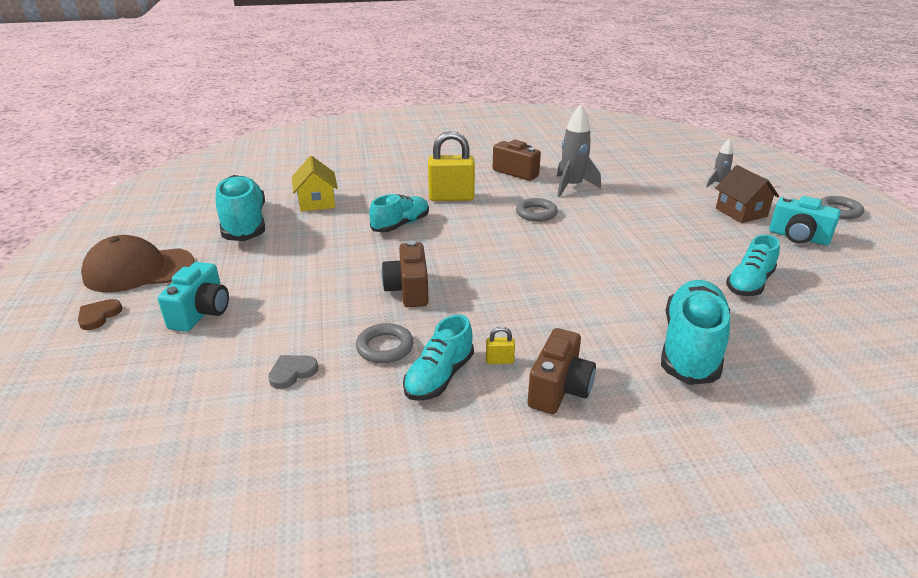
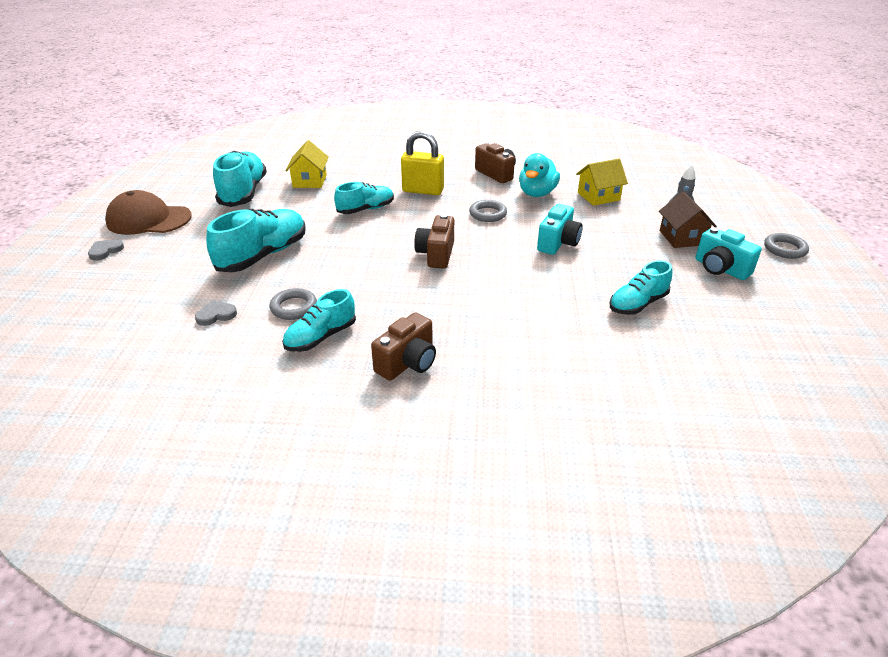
camera: 15 degrees right, 5 degrees up
brown heart [78,299,123,330] -> grey heart [88,239,124,261]
turquoise camera [158,262,229,332] -> turquoise camera moved to [537,204,583,255]
brown camera [381,241,429,307] -> brown camera moved to [414,214,454,269]
yellow padlock [486,327,515,364] -> none
grey rocket [557,105,601,197] -> turquoise duck [519,153,560,197]
turquoise shoe [661,280,730,385] -> turquoise shoe moved to [206,209,306,272]
none -> yellow house [576,159,628,206]

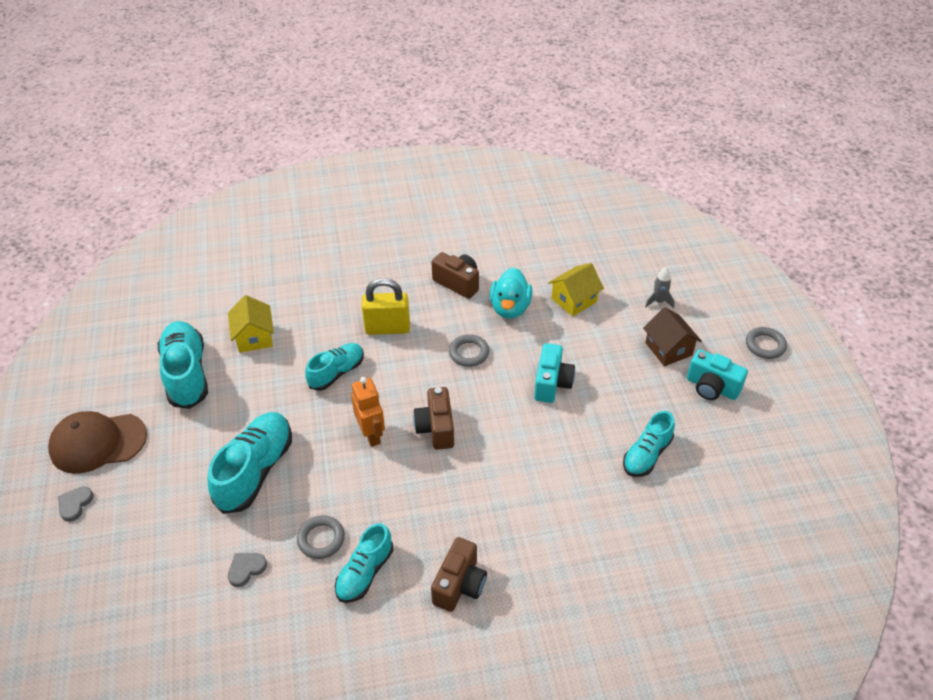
camera: 15 degrees left, 10 degrees up
none -> orange robot [351,377,385,447]

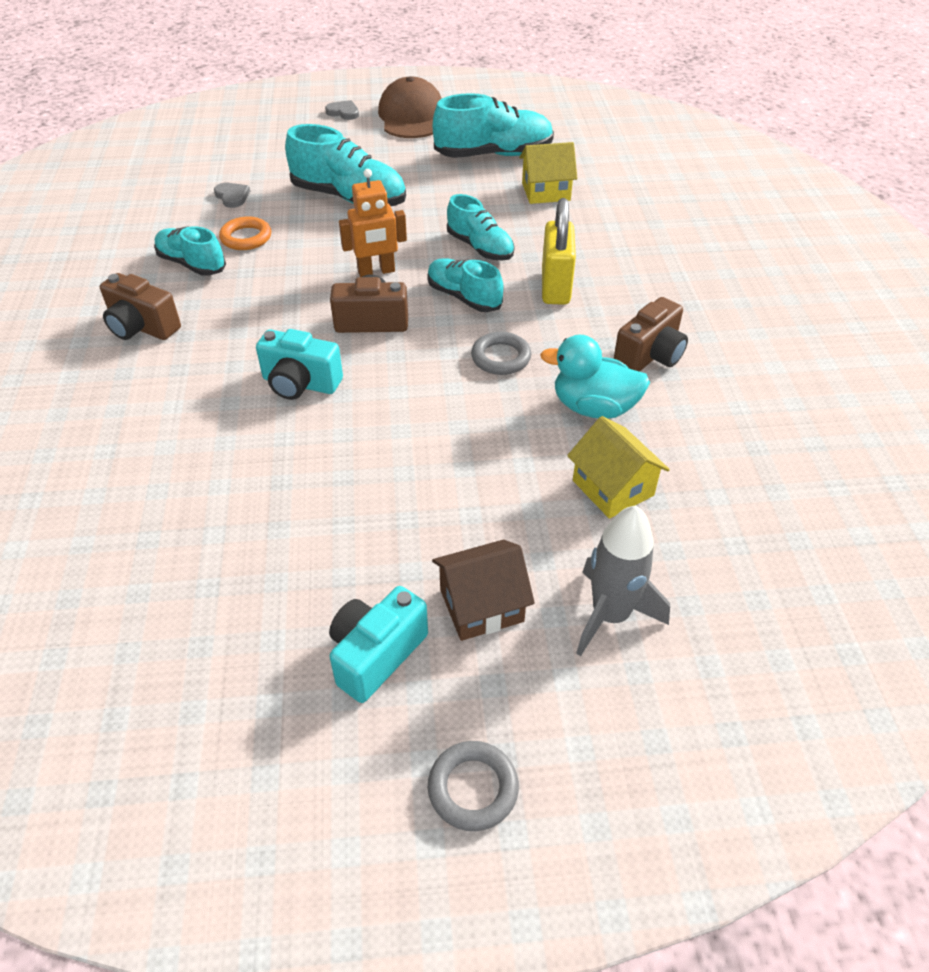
camera: 95 degrees right, 0 degrees up
grey ring [297,515,345,559] -> orange ring [219,216,271,250]
turquoise camera [534,343,575,403] -> turquoise camera moved to [256,329,343,400]
turquoise shoe [623,411,675,477] -> turquoise shoe moved to [427,258,503,312]
grey rocket [645,267,675,309] -> grey rocket [576,505,670,656], size x1.74

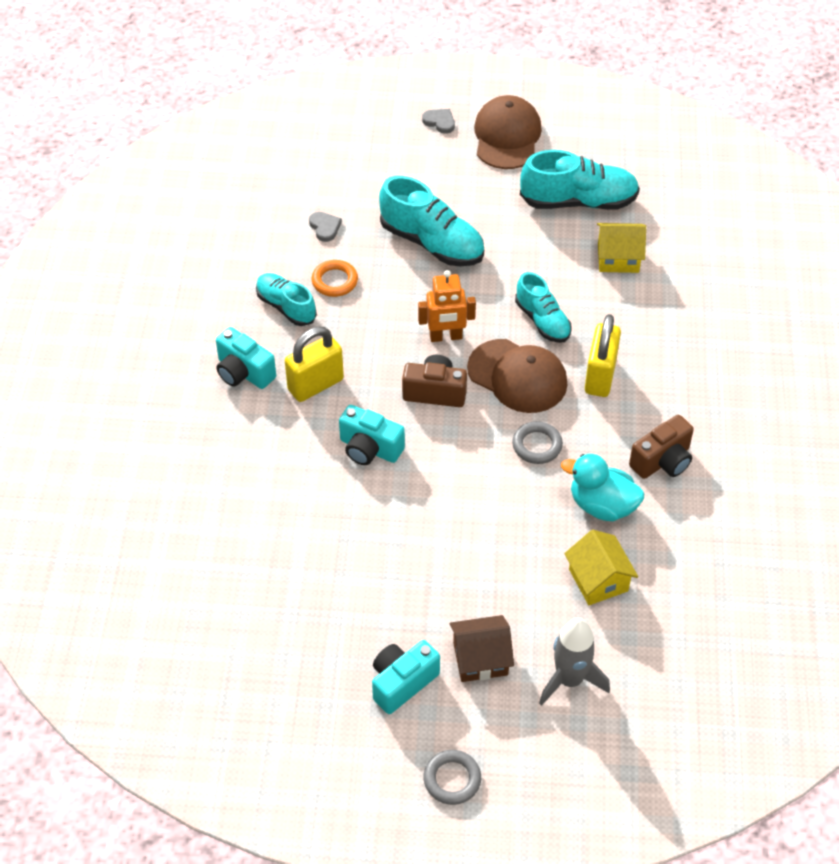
camera: 10 degrees right, 5 degrees up
brown camera [100,273,181,340] -> turquoise camera [216,327,276,389]
turquoise shoe [427,258,503,312] -> brown cap [467,339,567,413]
none -> yellow padlock [285,327,344,402]

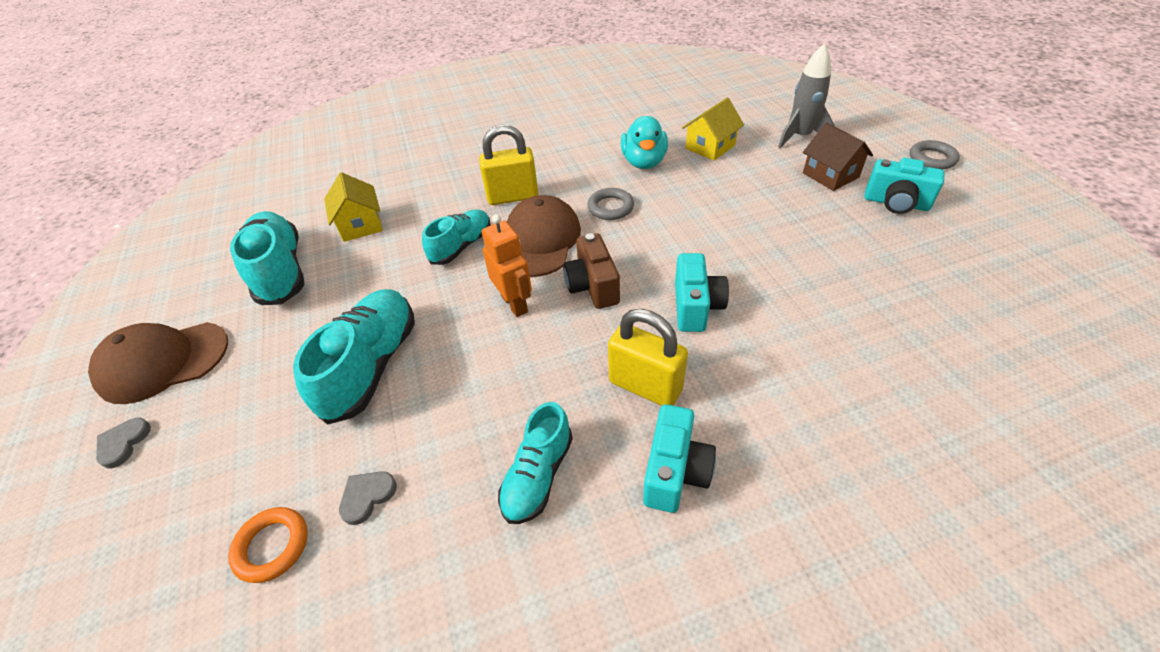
camera: 110 degrees left, 5 degrees down
orange ring [312,260,358,297] -> orange ring moved to [228,507,308,583]
brown camera [629,415,694,479] -> none

